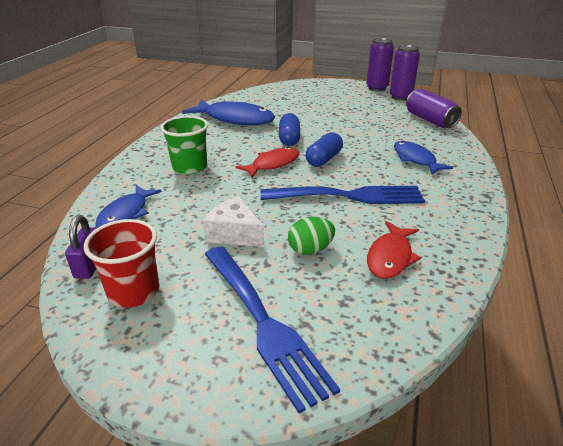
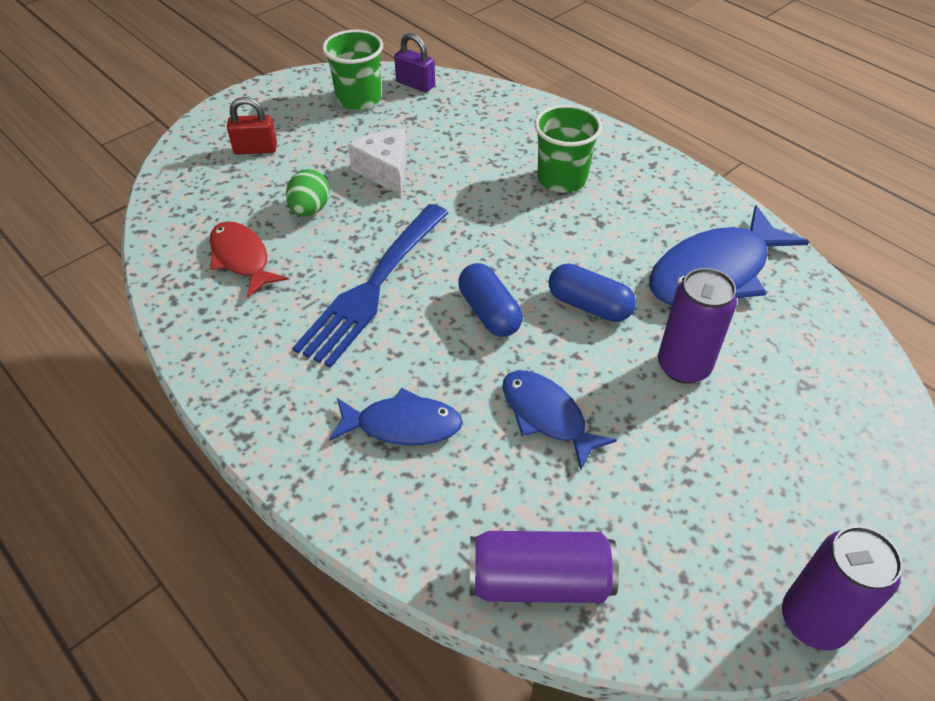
camera: 120 degrees right, 15 degrees up
red cup [84,219,159,308] -> green cup [322,30,383,110]
blue fish [95,185,162,228] -> blue fish moved to [503,370,617,471]
white cheese [203,196,264,247] -> white cheese turned 90 degrees counterclockwise [348,129,407,195]
blue fork [205,246,340,413] -> red padlock [227,97,277,154]
red fish [236,147,299,178] -> none
purple can [390,45,420,101] -> purple can moved to [658,268,737,384]

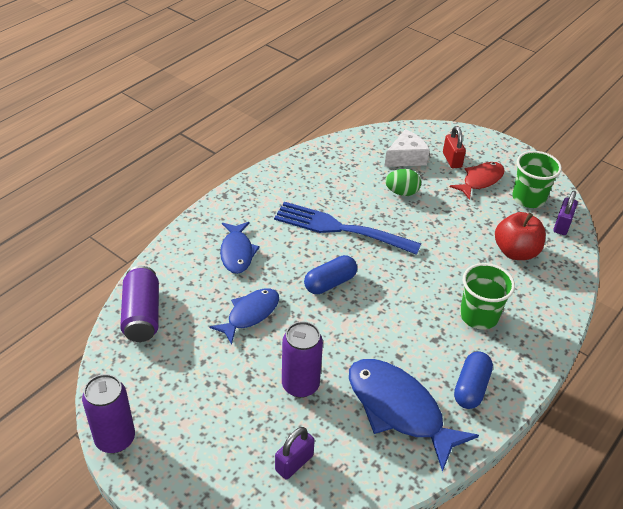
camera: 80 degrees right, 5 degrees down
red fish [209,221,288,297] -> red fish moved to [450,162,505,200]
white cheese [348,129,407,195] -> white cheese moved to [384,129,430,167]
blue capsule [549,263,636,322] -> blue capsule moved to [454,352,493,409]
none -> purple padlock [275,427,315,479]
none -> red apple [495,212,546,260]

